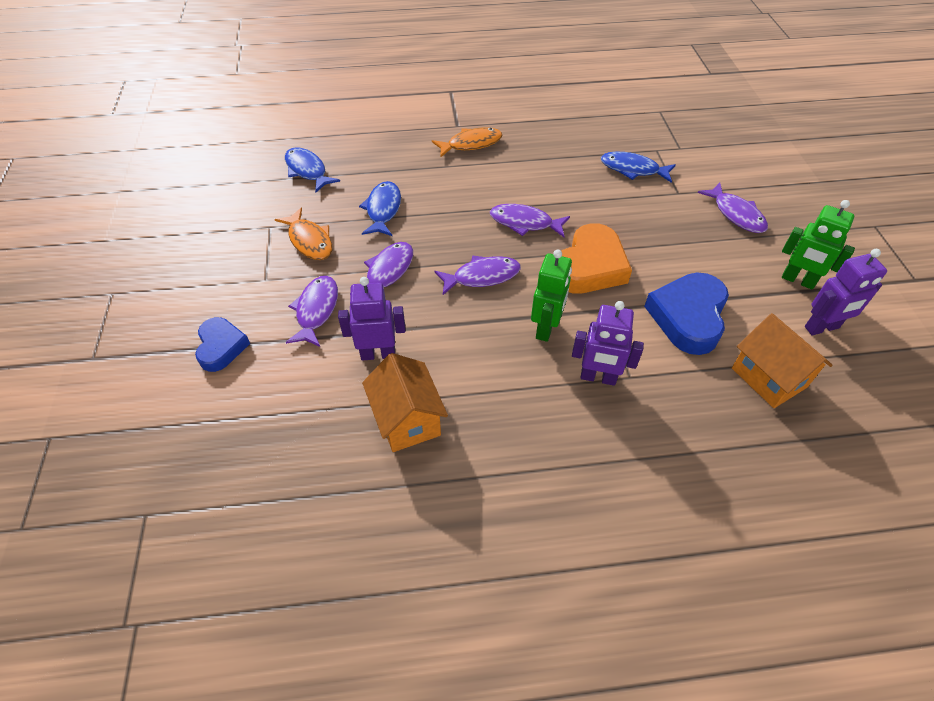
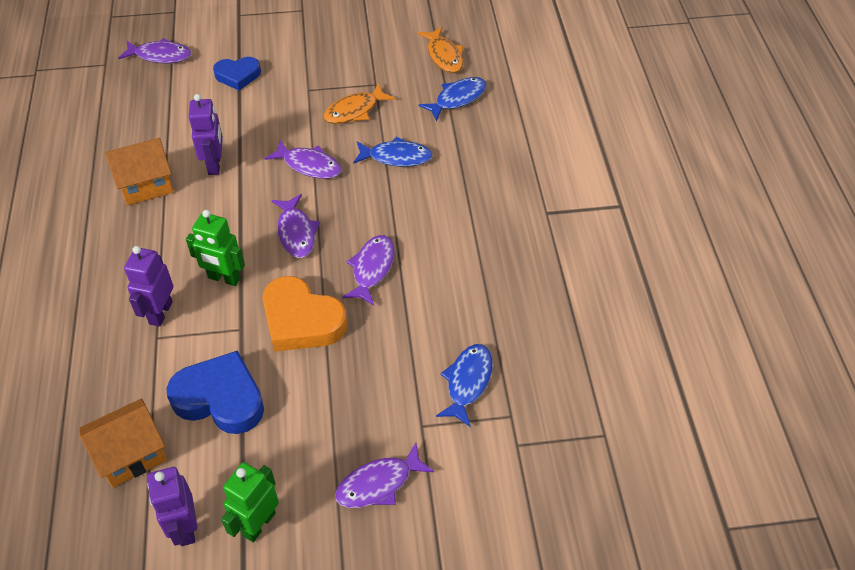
camera: 90 degrees right, 0 degrees up
purple fish [286,276,338,347] -> purple fish moved to [118,38,192,63]
orange fish [432,127,502,157] -> orange fish moved to [418,27,463,73]

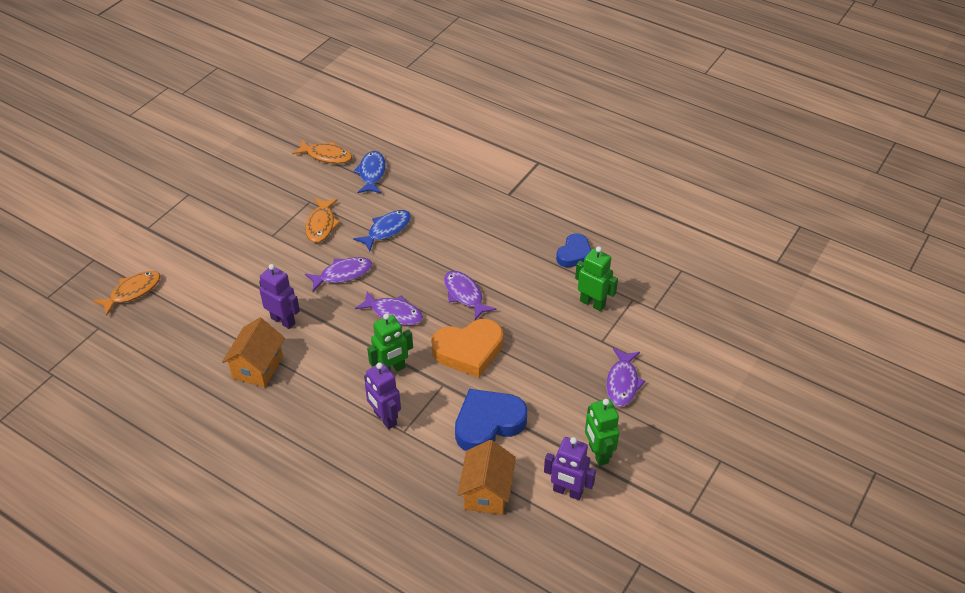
camera: 50 degrees left, 5 degrees down
purple fish [118,38,192,63] -> orange fish [93,271,161,315]
blue heart [213,57,261,90] -> blue heart moved to [556,233,591,267]
blue fish [436,344,493,427] -> green robot [575,246,618,311]

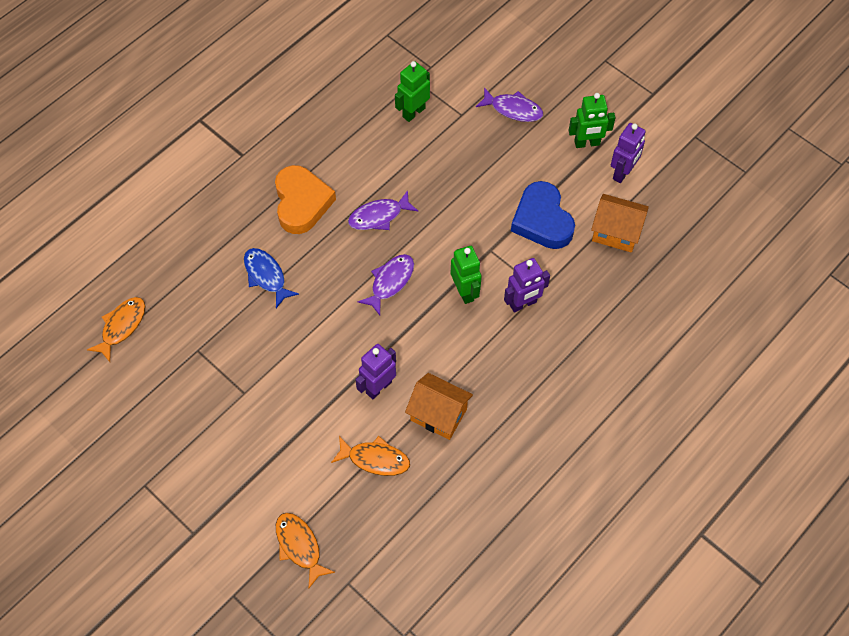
camera: 80 degrees left, 15 degrees up
orange fish [305,198,341,243] -> orange fish moved to [331,436,410,476]
purple fish [305,257,372,292] -> none
blue fish [353,151,386,193] -> none
orange heart [431,319,503,378] -> orange heart moved to [275,165,336,234]
blue heart [556,233,591,267] -> none

